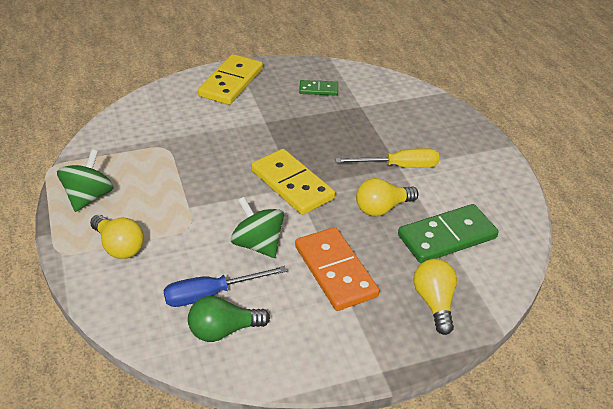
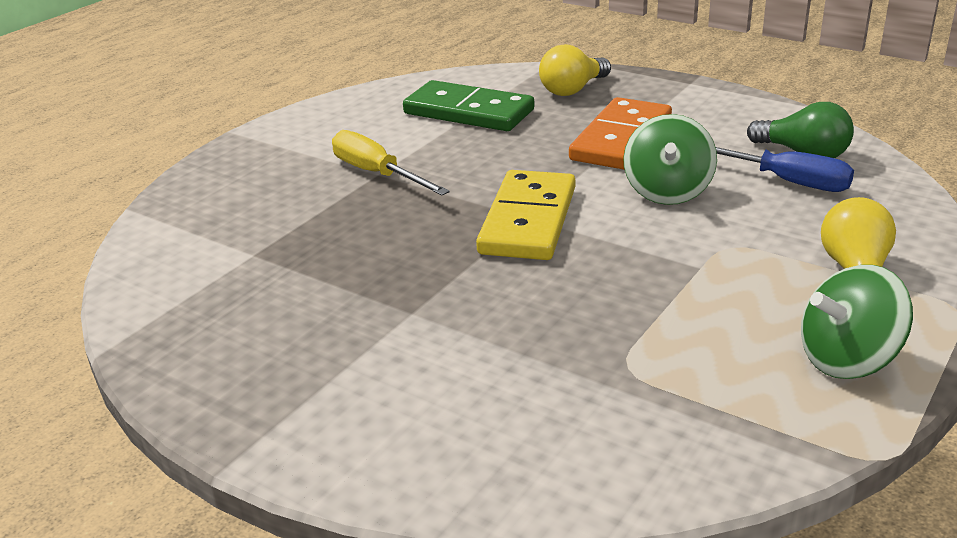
camera: 125 degrees left, 10 degrees down
yellow domino [198,54,263,105] -> none
green domino [299,80,338,96] -> none
yellow light bulb [356,178,419,216] -> none

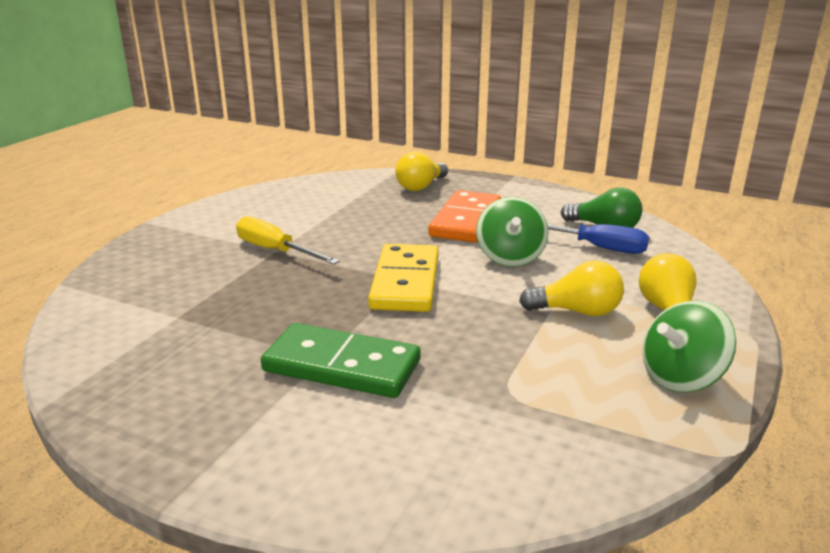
camera: 10 degrees left, 5 degrees down
green domino [403,80,534,131] -> green domino moved to [261,323,420,398]
none -> yellow light bulb [519,260,624,316]

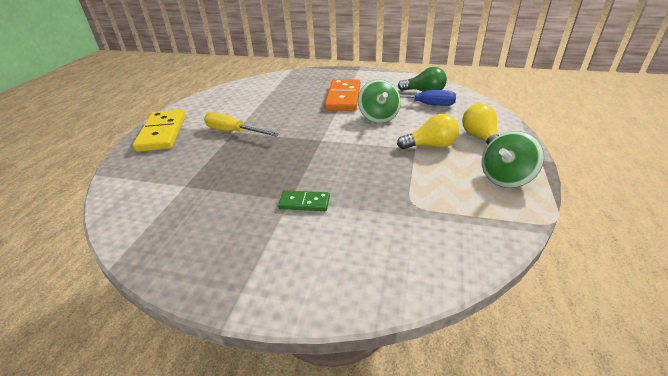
camera: 10 degrees left, 10 degrees up
green domino [261,323,420,398] -> green domino [278,190,330,211], size x0.52
yellow domino [368,244,439,312] -> yellow domino moved to [133,110,186,152]
yellow light bulb [395,151,448,191] -> none

